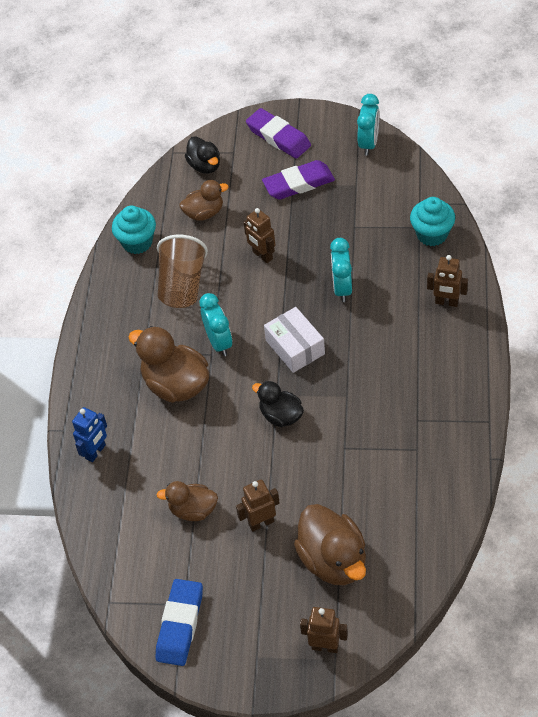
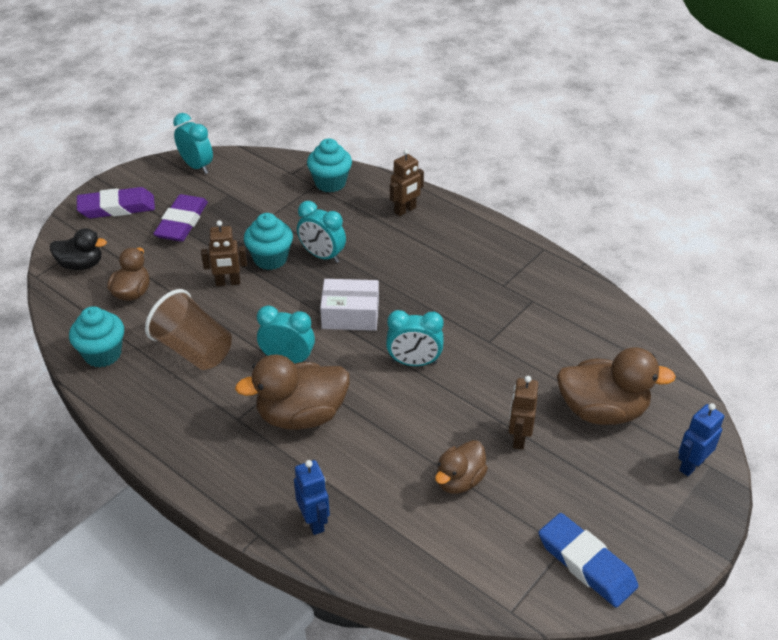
camera: 60 degrees left, 10 degrees down
black duck [252,381,304,427] -> turquoise clock [386,310,444,366]
brown robot [300,607,348,653] -> blue robot [678,403,724,476]
none -> turquoise cupcake [244,213,293,270]

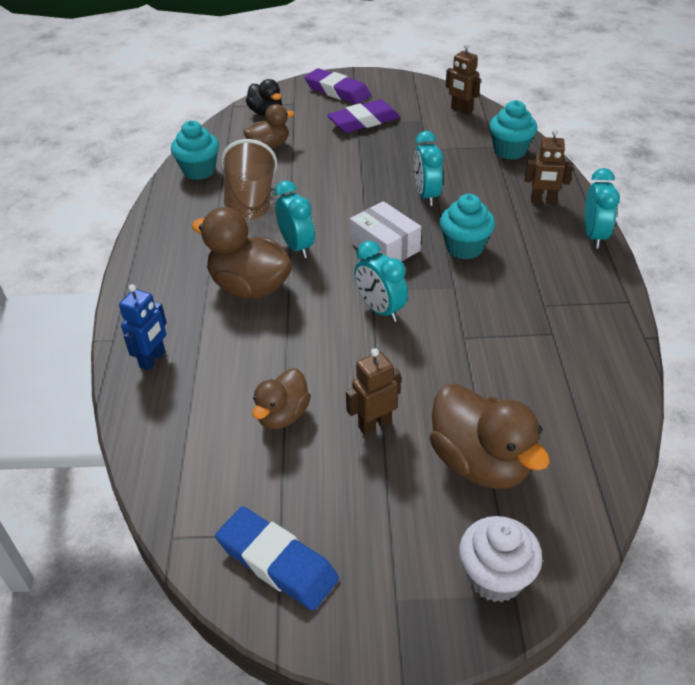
camera: 50 degrees right, 0 degrees up
turquoise clock [173,113,213,174] -> turquoise clock moved to [584,168,620,249]
brown robot [201,220,247,286] -> brown robot moved to [446,43,481,115]
turquoise cupcake [244,213,293,270] -> turquoise cupcake moved to [440,194,495,259]
brown duck [435,440,488,494] -> brown duck turned 60 degrees counterclockwise [252,368,311,429]
blue eraser [539,513,638,608] -> blue eraser turned 60 degrees counterclockwise [215,507,339,611]
blue robot [678,403,724,476] -> white cupcake [459,516,542,602]

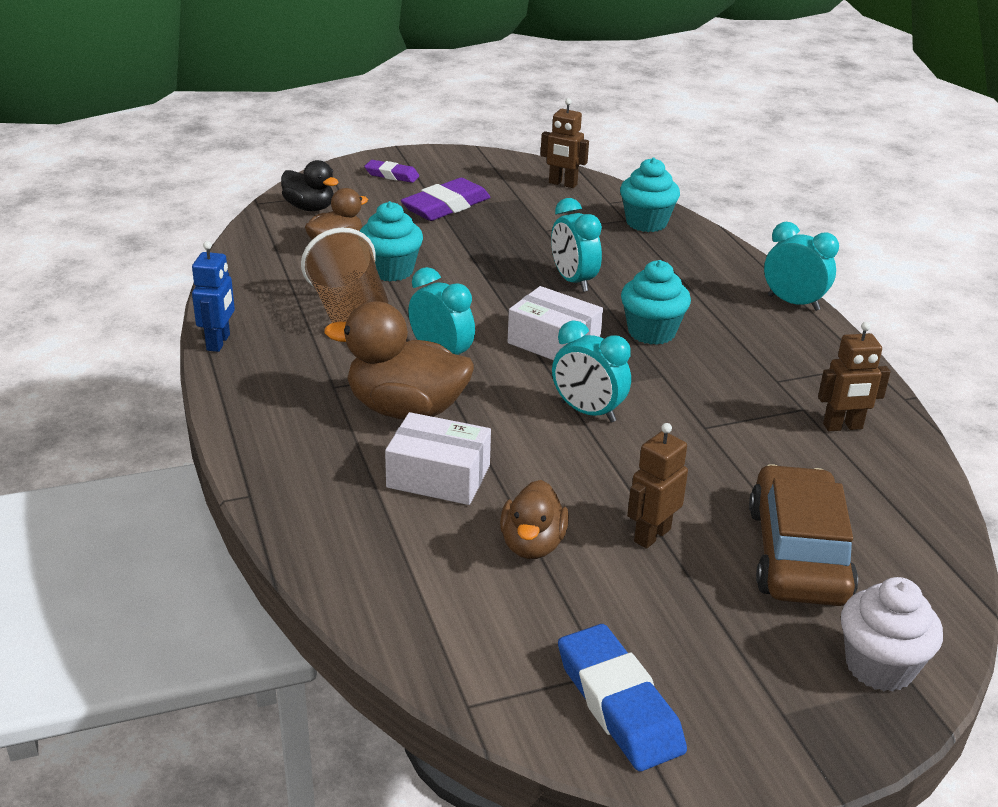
camera: 20 degrees left, 10 degrees down
blue robot [119,284,167,371] -> blue robot moved to [192,241,235,352]
turquoise cupcake [171,120,219,180] -> turquoise cupcake moved to [360,201,423,281]
blue eraser [215,507,339,611] -> blue eraser turned 45 degrees clockwise [558,624,687,771]
purple eraser [304,68,371,104] -> purple eraser [364,160,419,183], size x0.58
brown duck [430,384,550,489] -> brown car [749,464,858,606]
brown robot [525,129,573,204] -> brown robot moved to [818,322,891,431]
turquoise clock [584,168,620,249] -> turquoise clock turned 45 degrees counterclockwise [764,222,839,311]
none -> white box [385,412,491,505]

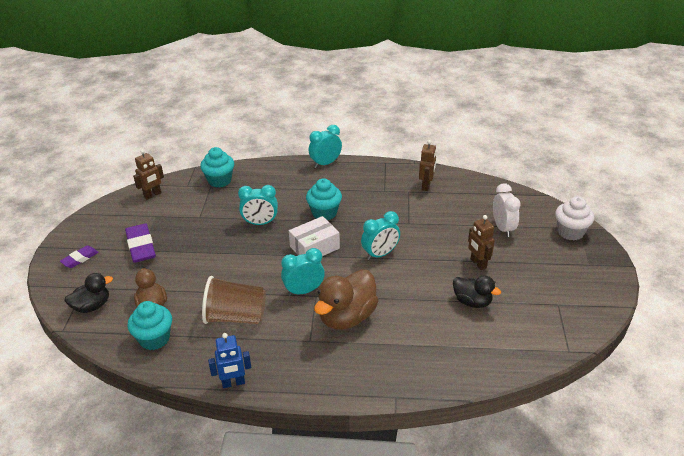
camera: 65 degrees left, 5 degrees up
blue robot [192,241,235,352] -> blue robot turned 135 degrees clockwise [208,333,251,388]
turquoise cupcake [360,201,423,281] -> turquoise cupcake moved to [127,301,172,350]
white box [385,412,491,505] -> none
brown duck [500,480,569,559] -> black duck [453,275,501,308]
blue eraser [558,624,687,771] -> none
brown car [749,464,858,606] -> white clock [493,183,521,237]

